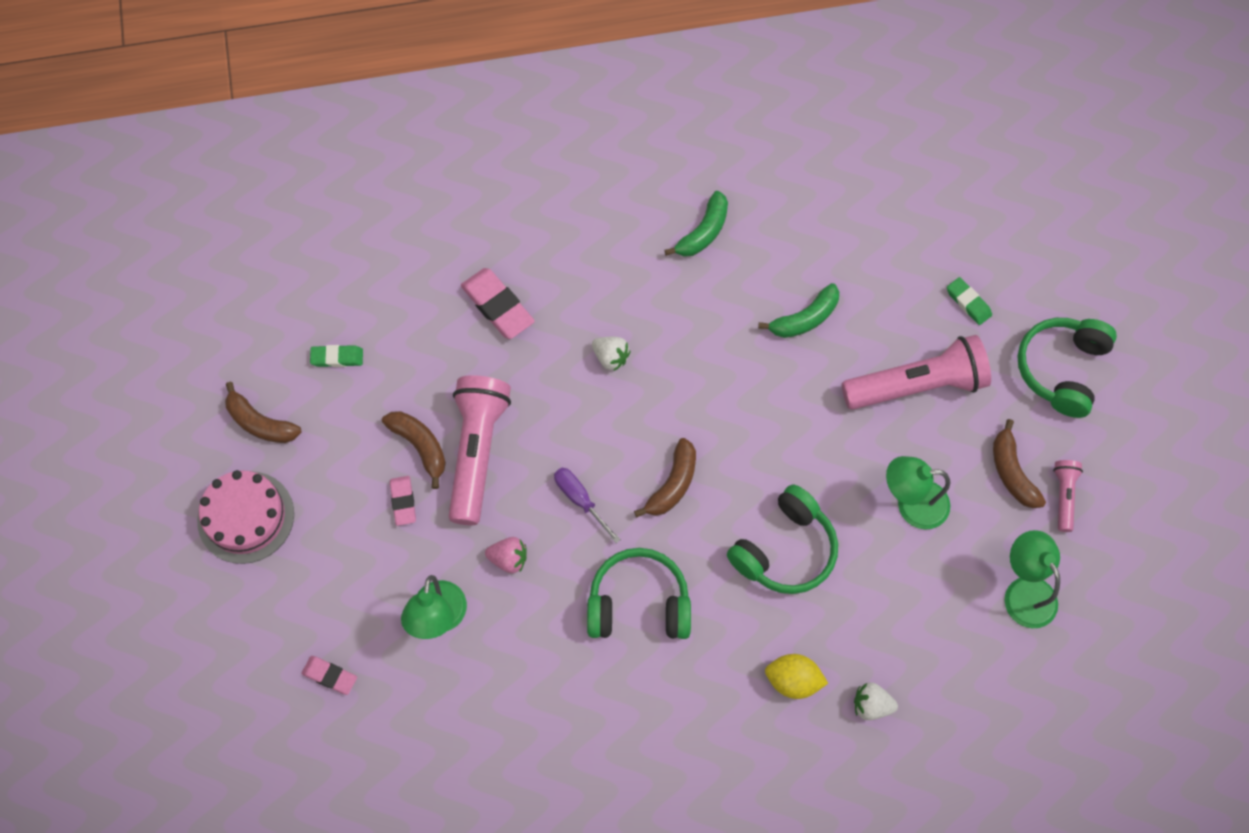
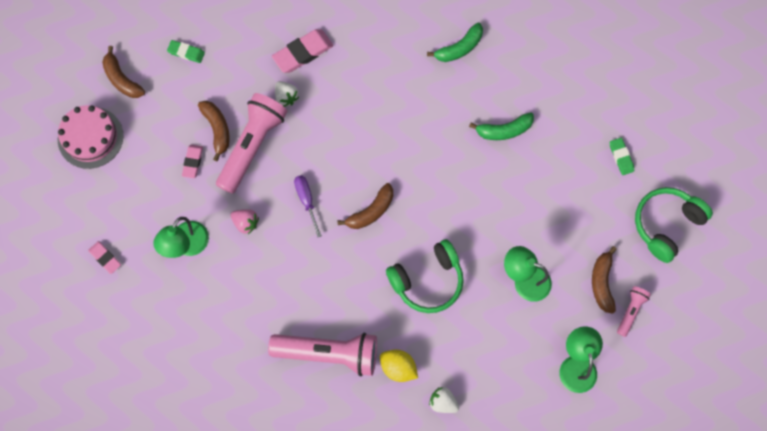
camera: 20 degrees right, 5 degrees up
pink eraser [461,268,535,339] -> pink eraser turned 75 degrees clockwise [272,29,333,73]
green headphones [587,548,691,639] -> none
white strawberry [592,337,630,371] -> white strawberry moved to [275,81,299,107]
pink flashlight [842,335,991,410] -> pink flashlight moved to [268,333,377,376]

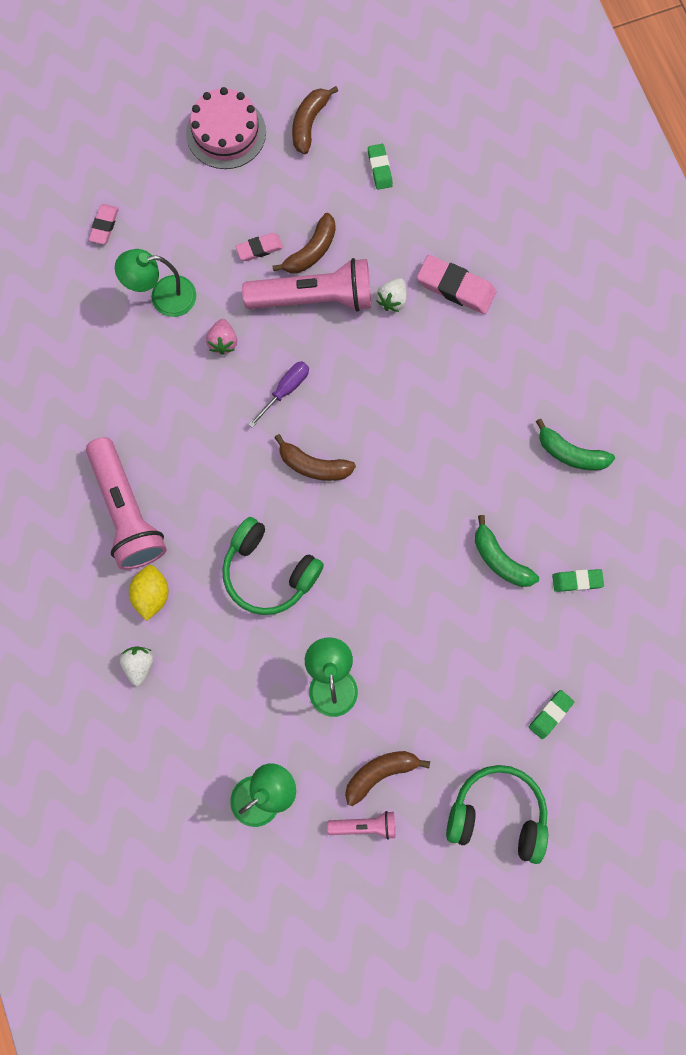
camera: 60 degrees right, 5 degrees up
none -> green eraser [552,569,604,592]

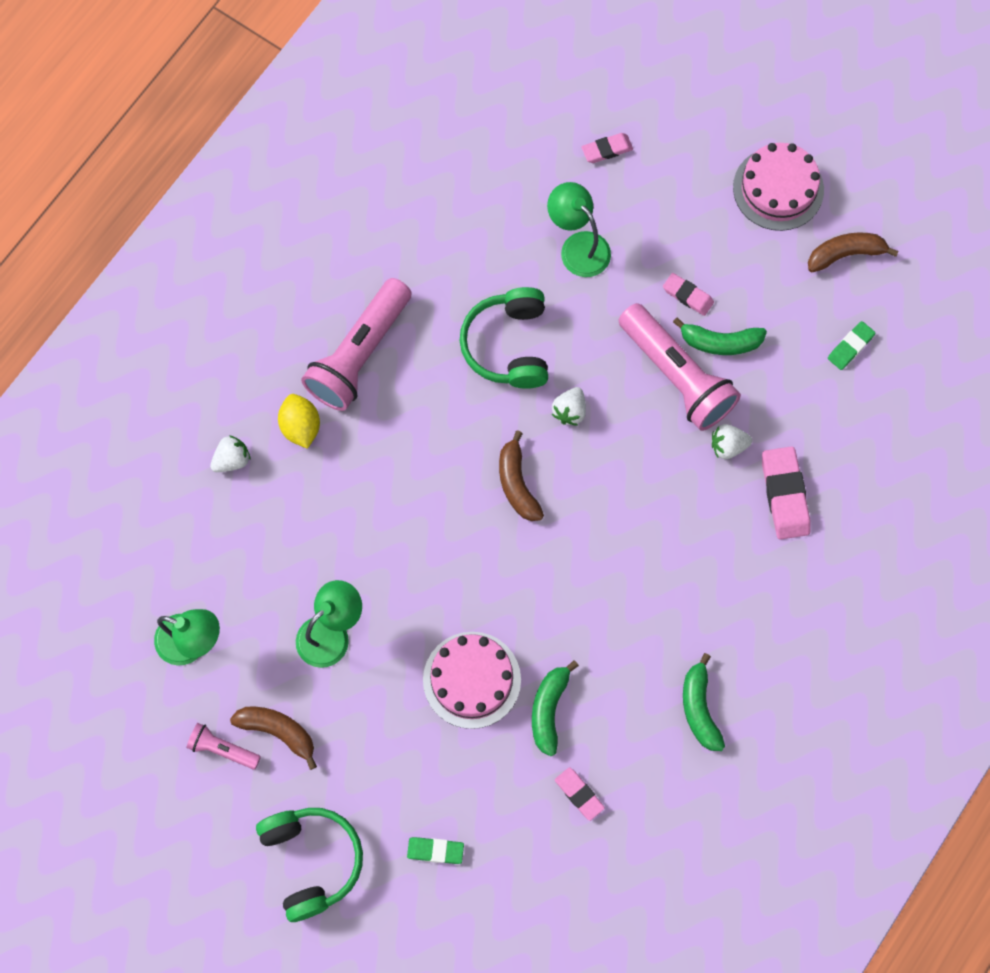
camera: 55 degrees right, 5 degrees down
yellow lemon [129,565,168,621] -> yellow lemon turned 75 degrees counterclockwise [278,394,320,449]
pink strawberry [206,319,237,355] -> none
green headphones [222,517,324,615] -> green headphones moved to [460,287,548,389]
purple screwdriver [248,361,309,428] -> white strawberry [552,387,586,426]
brown banana [272,213,336,273] -> green banana [673,317,767,355]
pink flashlight [327,811,395,840] -> pink flashlight turned 150 degrees clockwise [187,723,261,770]
green eraser [552,569,604,592] -> pink eraser [555,767,605,821]
none -> pink cake [423,632,521,729]

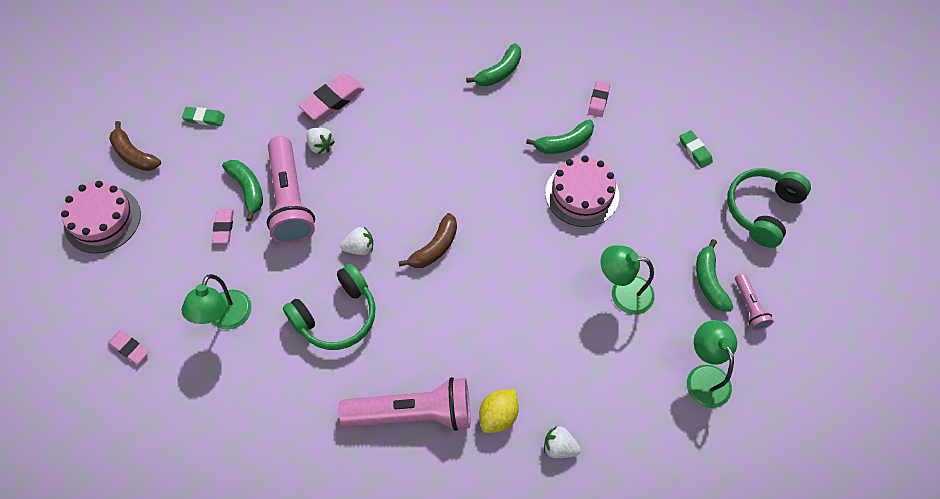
camera: 125 degrees left, 10 degrees down
brown banana [230,707,317,770] -> green banana [696,239,734,311]
pink flashlight [618,303,741,431] -> pink flashlight turned 150 degrees clockwise [267,136,315,244]

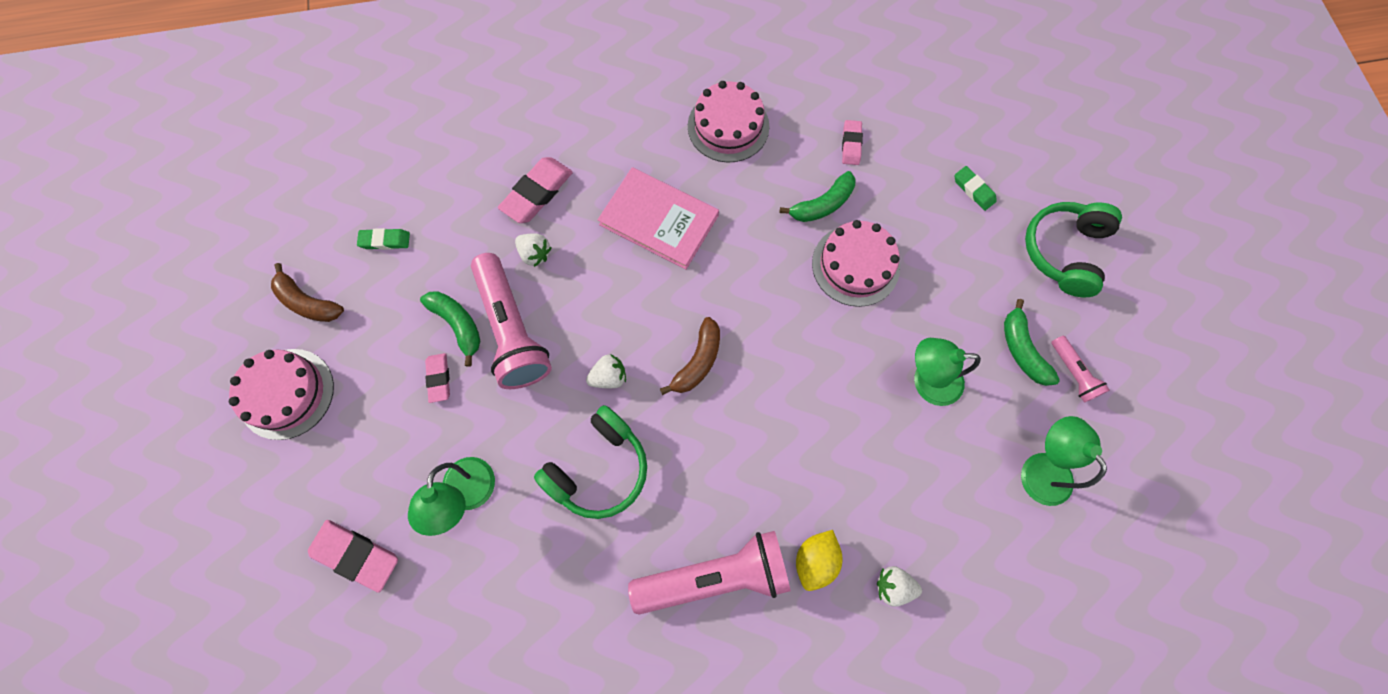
camera: 10 degrees left, 10 degrees up
pink eraser [108,330,149,364] -> pink eraser [308,520,398,593], size x1.70
green banana [466,43,521,86] -> pink cake [688,81,769,163]
none -> pink book [598,167,719,270]

